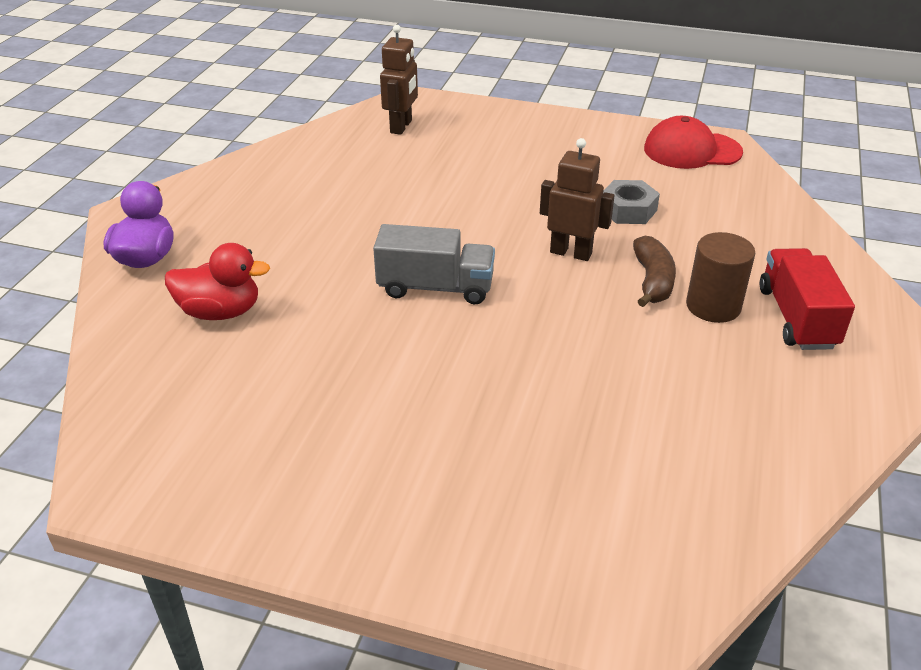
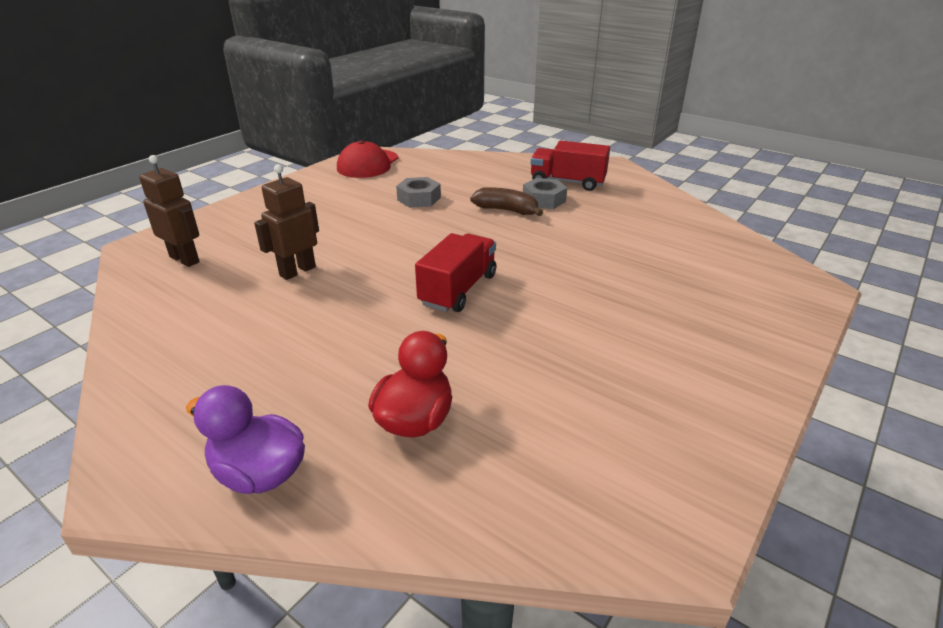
camera: 70 degrees left, 5 degrees down
grey truck [373,224,495,304] -> red truck [415,233,496,312]
brown robot [540,138,614,261] -> brown robot moved to [254,164,319,280]
brown cylinder [686,232,755,323] -> grey nut [523,178,567,209]

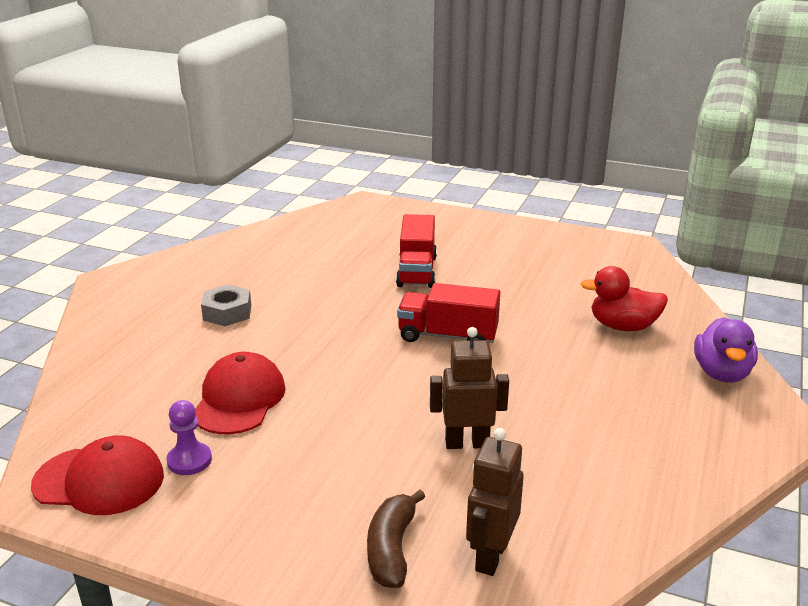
camera: 105 degrees left, 5 degrees down
brown robot [254,164,319,280] -> brown robot turned 150 degrees clockwise [430,327,509,449]
grey nut [396,177,441,208] -> red cap [195,352,286,435]
brown banana [470,187,543,216] -> brown banana moved to [367,490,425,588]
red truck [530,141,610,191] -> red truck moved to [396,214,437,288]
none -> purple pawn [167,400,212,475]

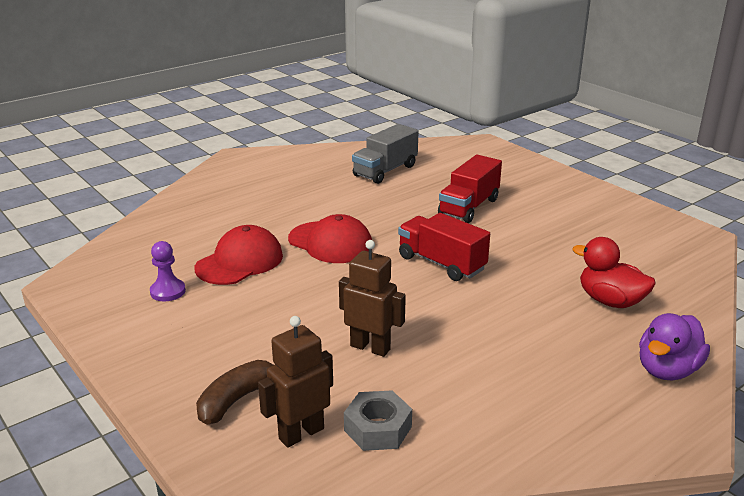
camera: 30 degrees right, 0 degrees up
red cap [31,435,164,515] -> red cap moved to [288,214,372,263]
grey nut [201,284,251,326] -> grey nut moved to [344,390,412,451]
none -> grey truck [352,124,418,184]

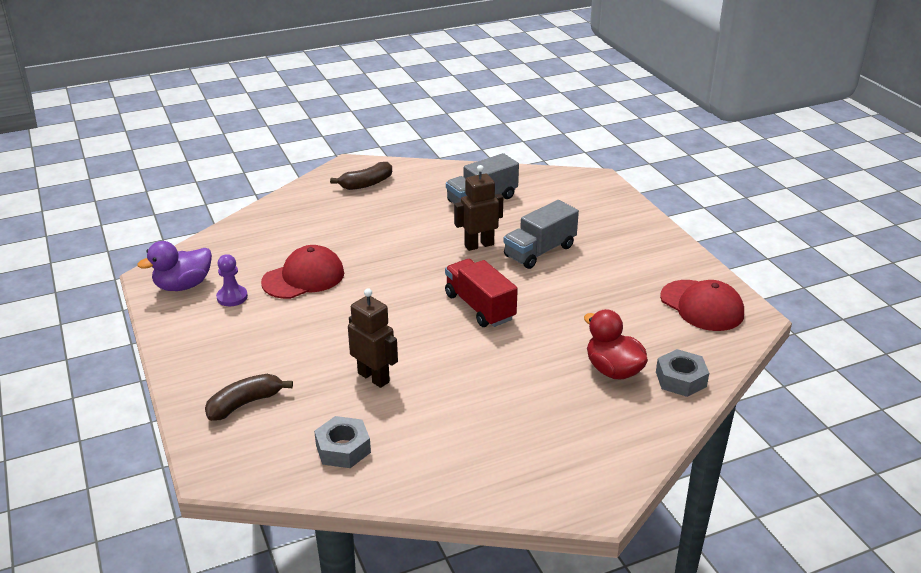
camera: 15 degrees right, 5 degrees up
brown robot [258,316,333,448] -> brown robot moved to [454,165,503,251]
red cap [288,214,372,263] -> red cap moved to [660,280,744,331]
red truck [438,155,502,223] -> grey truck [503,200,579,269]
purple duck [639,313,710,380] -> purple duck moved to [137,241,212,291]
none -> brown banana [330,162,392,190]
none -> grey nut [656,349,709,397]

